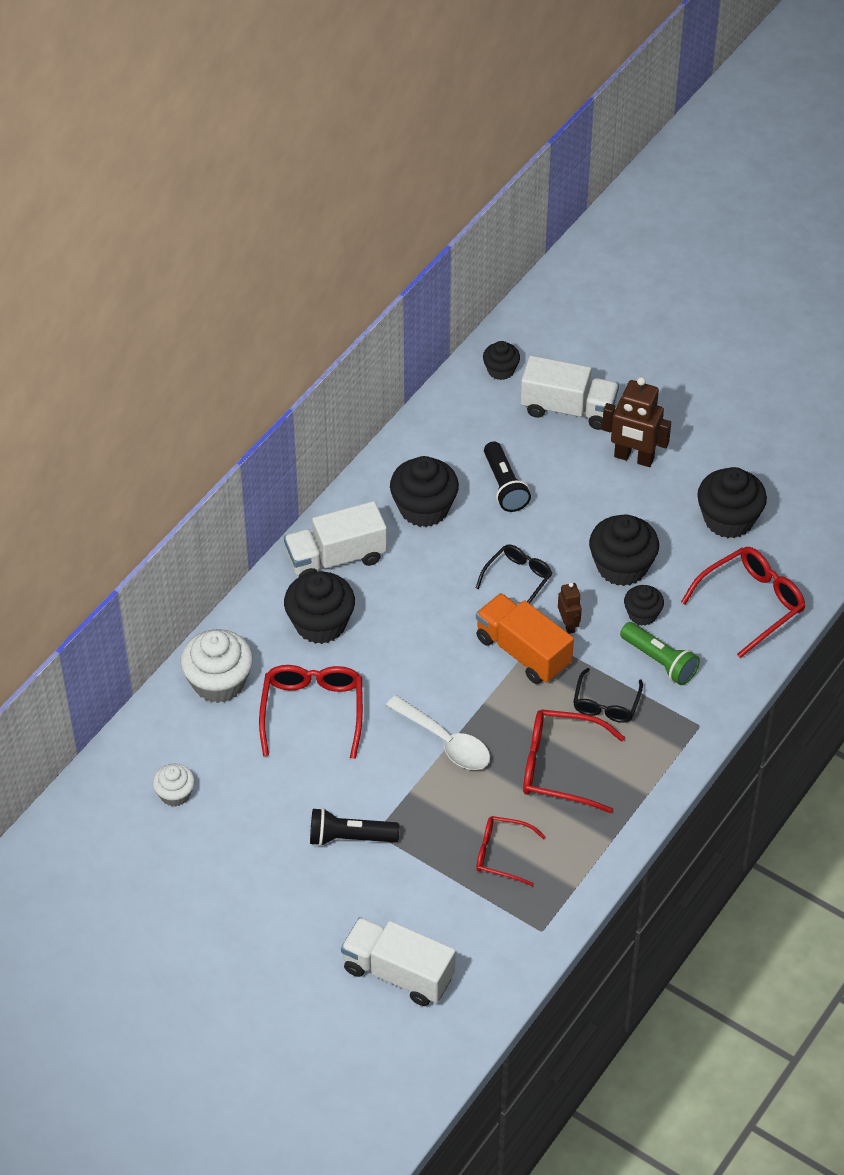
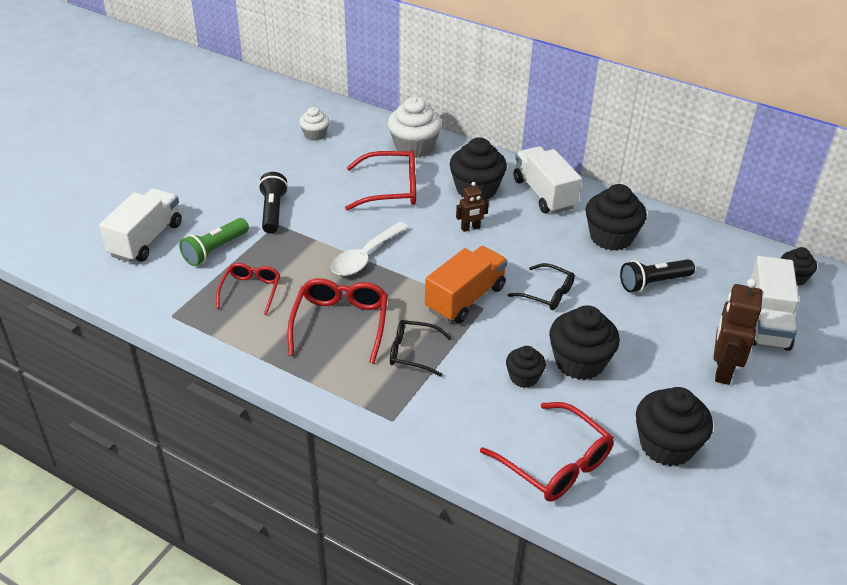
camera: 85 degrees right, 10 degrees down
brown robot [558,582,582,634] -> brown robot moved to [456,182,489,232]
green flashlight [620,622,700,685] -> green flashlight moved to [179,218,249,266]

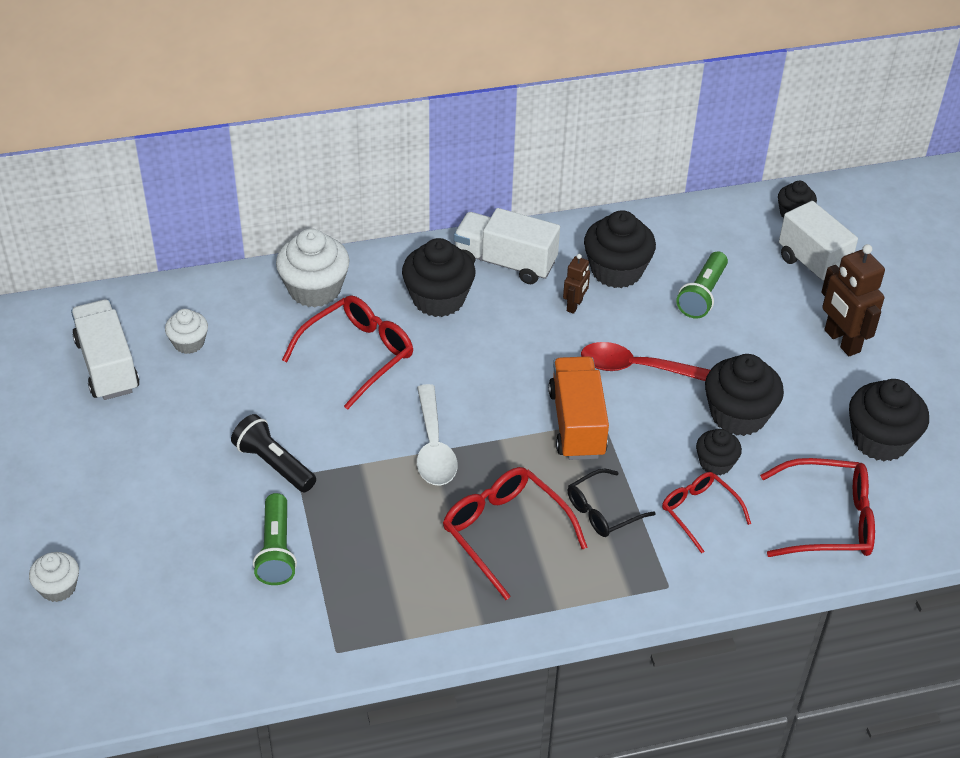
camera: 45 degrees left, 5 degrees up
white truck [99,188,182,262] -> white truck moved to [71,299,140,400]
red glasses [216,263,280,315] -> red glasses moved to [662,472,751,554]
brown robot [456,182,489,232] -> brown robot moved to [563,254,590,314]
black glasses [508,263,575,310] -> red spoon [581,342,710,381]
black flashlight [620,259,695,293] -> green flashlight [676,251,728,319]
none -> white cupcake [29,552,79,602]

